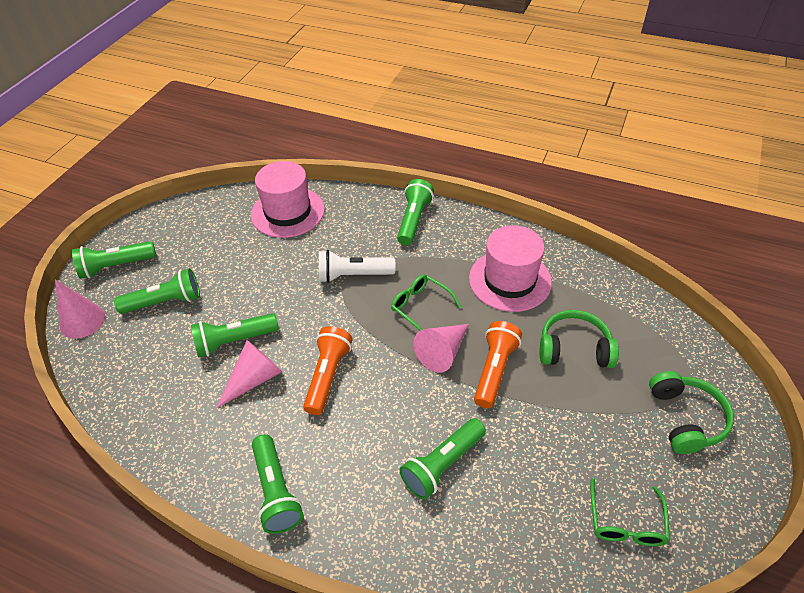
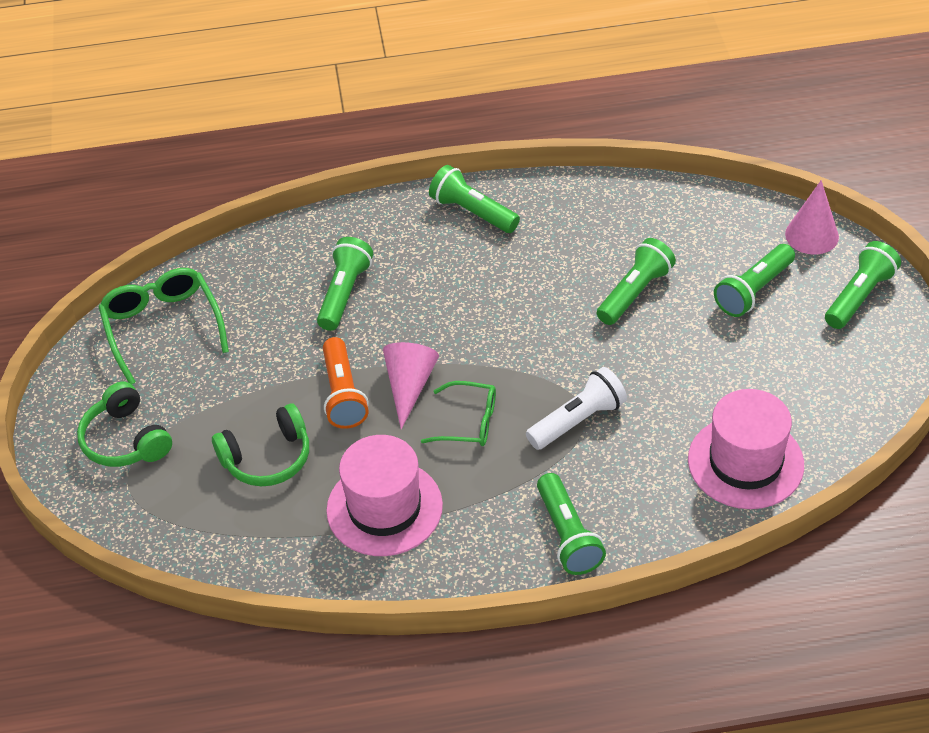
camera: 150 degrees right, 0 degrees up
pink cone [216,340,282,408] -> none
orange flashlight [303,326,353,415] -> none
green glasses [590,478,670,546] -> green glasses [99,268,229,384], size x1.57

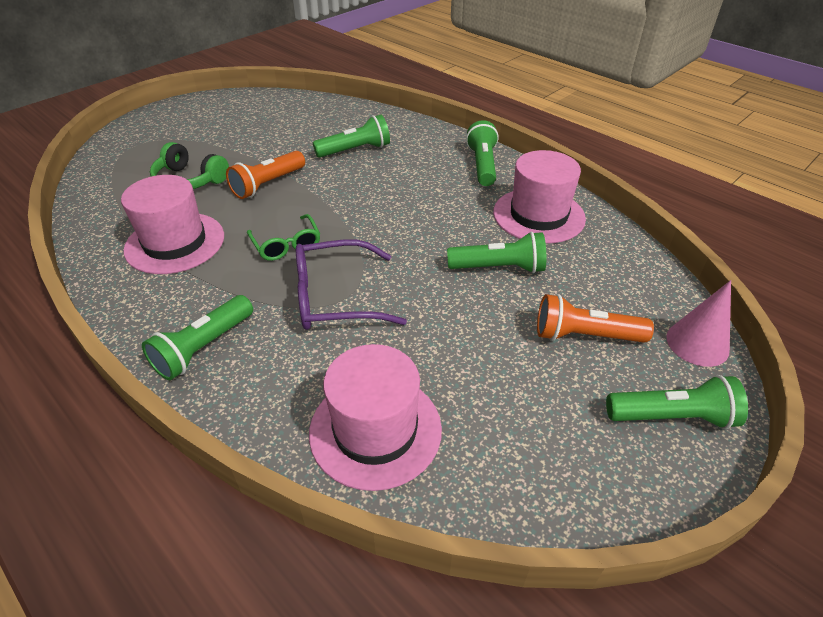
camera: 50 degrees right, 5 degrees down
green headphones [77,382,172,467] -> none
green glasses [99,268,229,384] -> none
pink cone [383,342,439,430] -> none
white flashlight [526,367,627,450] -> purple glasses [296,239,407,330]
green flashlight [714,244,795,317] -> orange flashlight [537,294,654,343]
none -> pink hat [493,150,586,244]

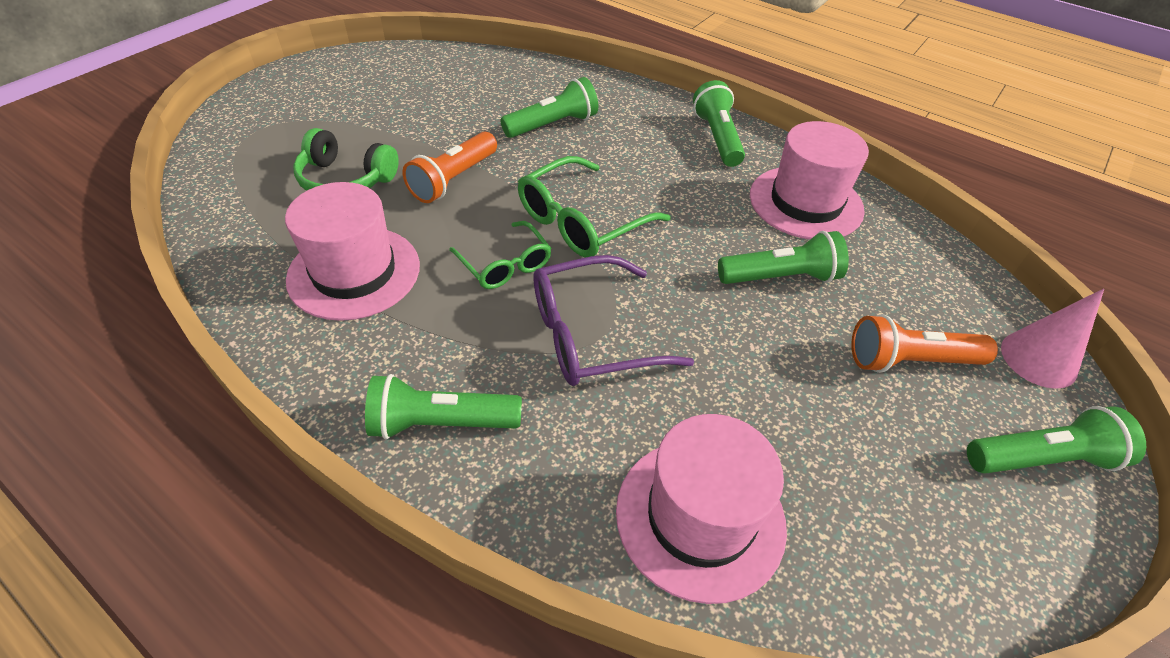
camera: 10 degrees left, 5 degrees up
green flashlight [142,295,253,380] -> green flashlight turned 60 degrees clockwise [365,374,522,439]
none -> green glasses [518,156,671,258]

